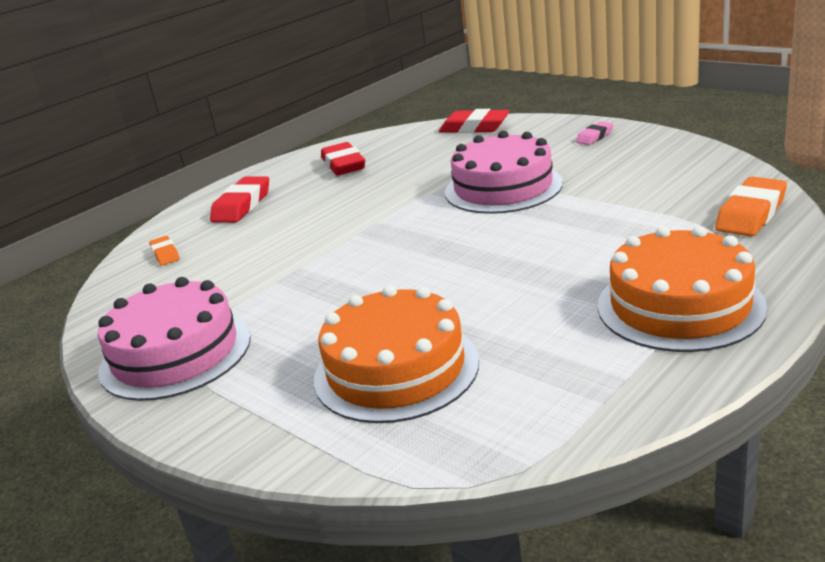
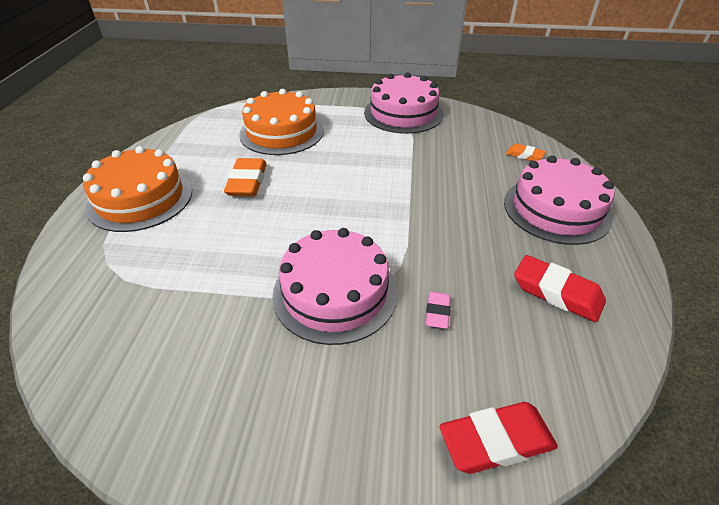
camera: 140 degrees right, 15 degrees up
red eraser [210,176,269,223] -> pink cake [504,156,615,245]
pink eraser [576,121,613,145] -> pink eraser moved to [426,292,451,329]
orange eraser [715,177,787,237] -> orange eraser moved to [224,158,267,196]

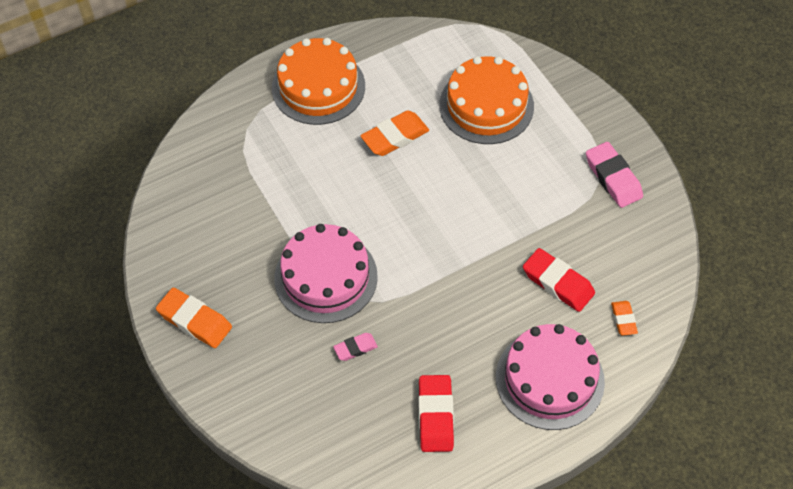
camera: 55 degrees right, 15 degrees up
pink cake [364,72,443,134] -> pink eraser [586,142,643,208]
red eraser [440,402,558,474] -> red eraser moved to [523,248,595,312]
none -> orange eraser [156,287,232,348]

